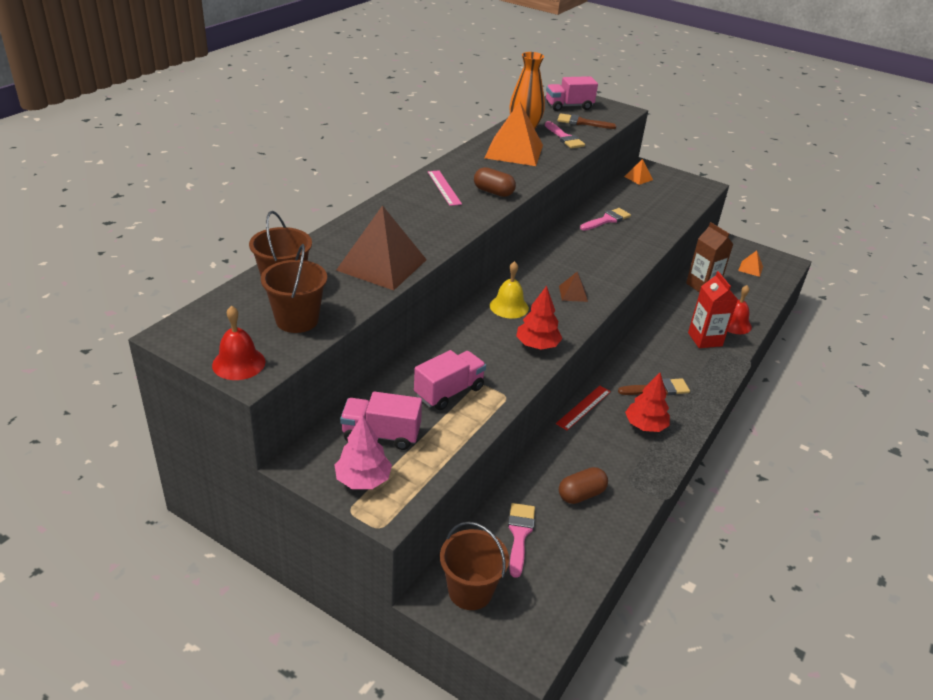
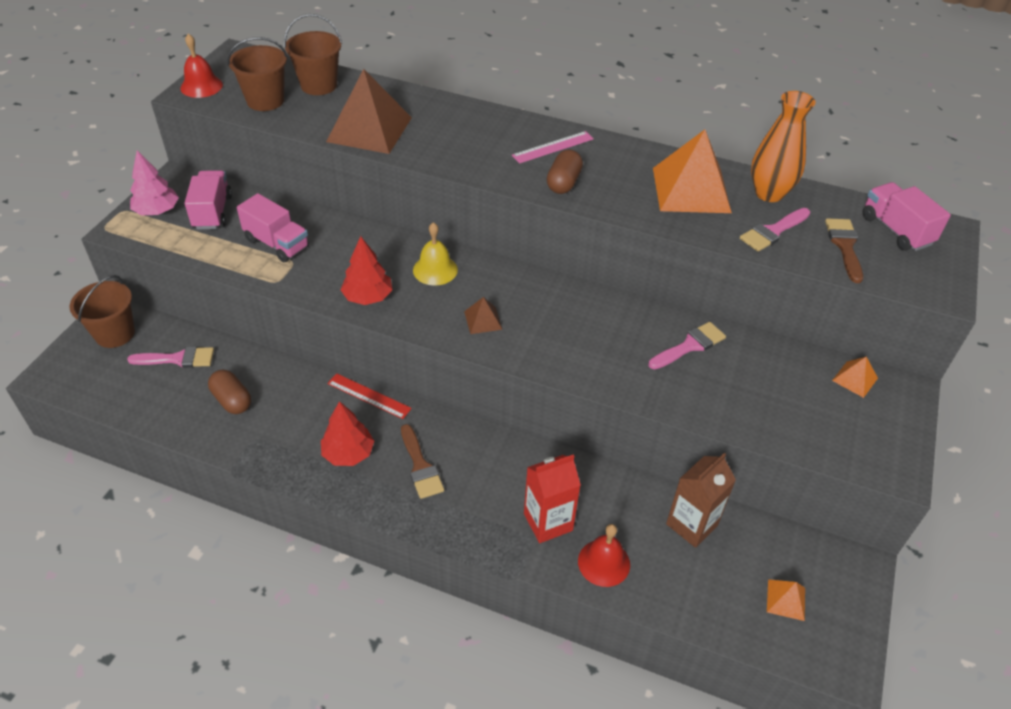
camera: 80 degrees right, 10 degrees up
pink brush [580,208,631,231] -> pink brush turned 75 degrees counterclockwise [649,322,726,369]

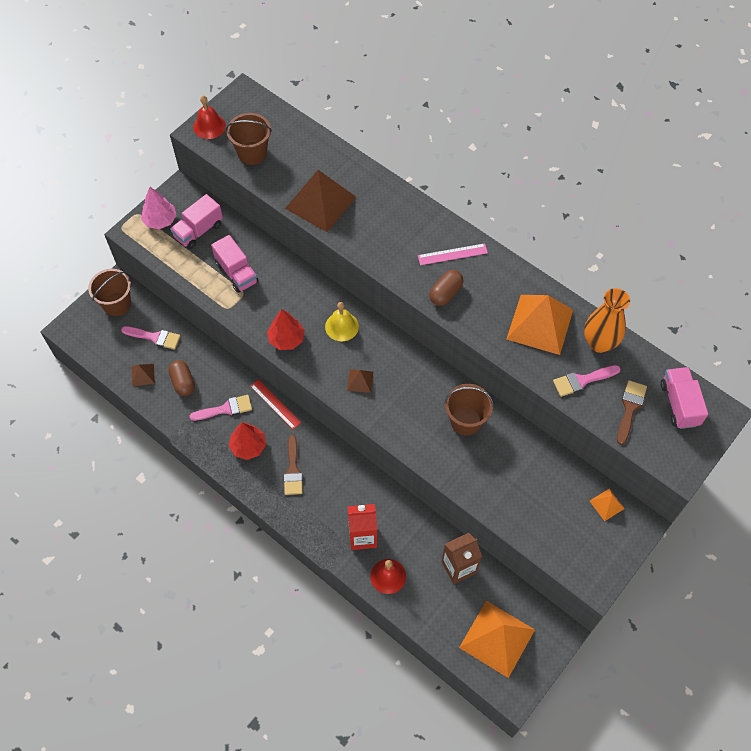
camera: 20 degrees right, 15 degrees up
pink truck [184,170,232,230] -> pink truck turned 150 degrees counterclockwise [170,194,223,249]
brown bucket [284,14,342,95] -> brown bucket moved to [444,384,494,435]
pink brush [649,322,726,369] -> pink brush moved to [189,395,252,421]
orange pyramid [767,579,805,621] -> orange pyramid [459,600,535,678], size x2.22
none -> brown pyramid [131,364,155,386]

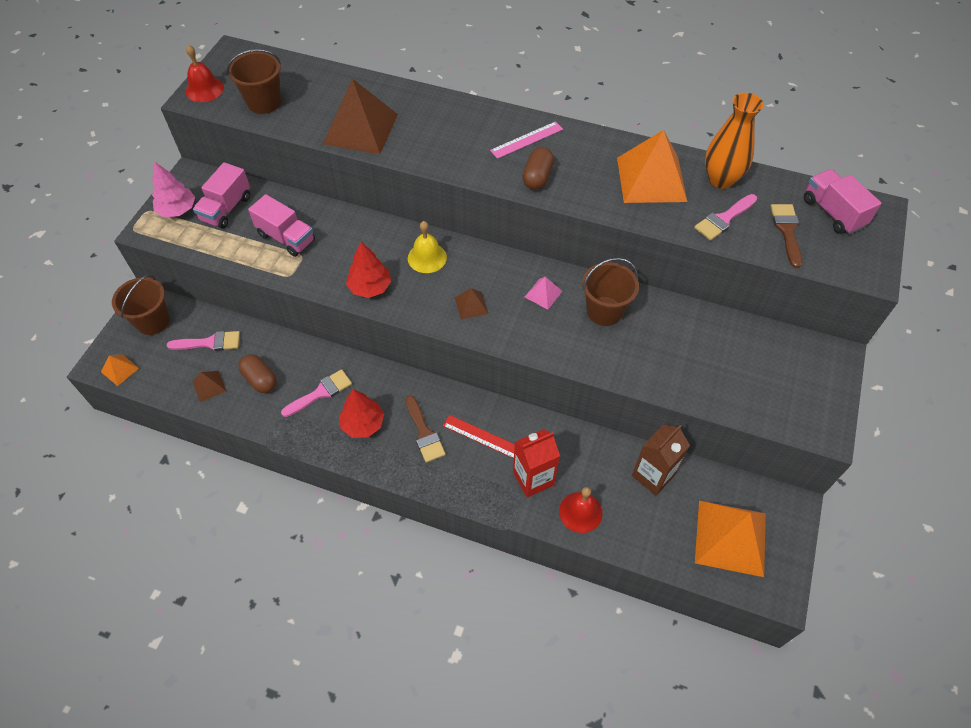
camera: 20 degrees left, 5 degrees down
red ruler [250,379,302,429] -> red ruler moved to [443,415,515,458]
orange pyramid [590,489,625,521] -> orange pyramid moved to [101,354,139,386]
none -> pink pyramid [525,277,562,310]

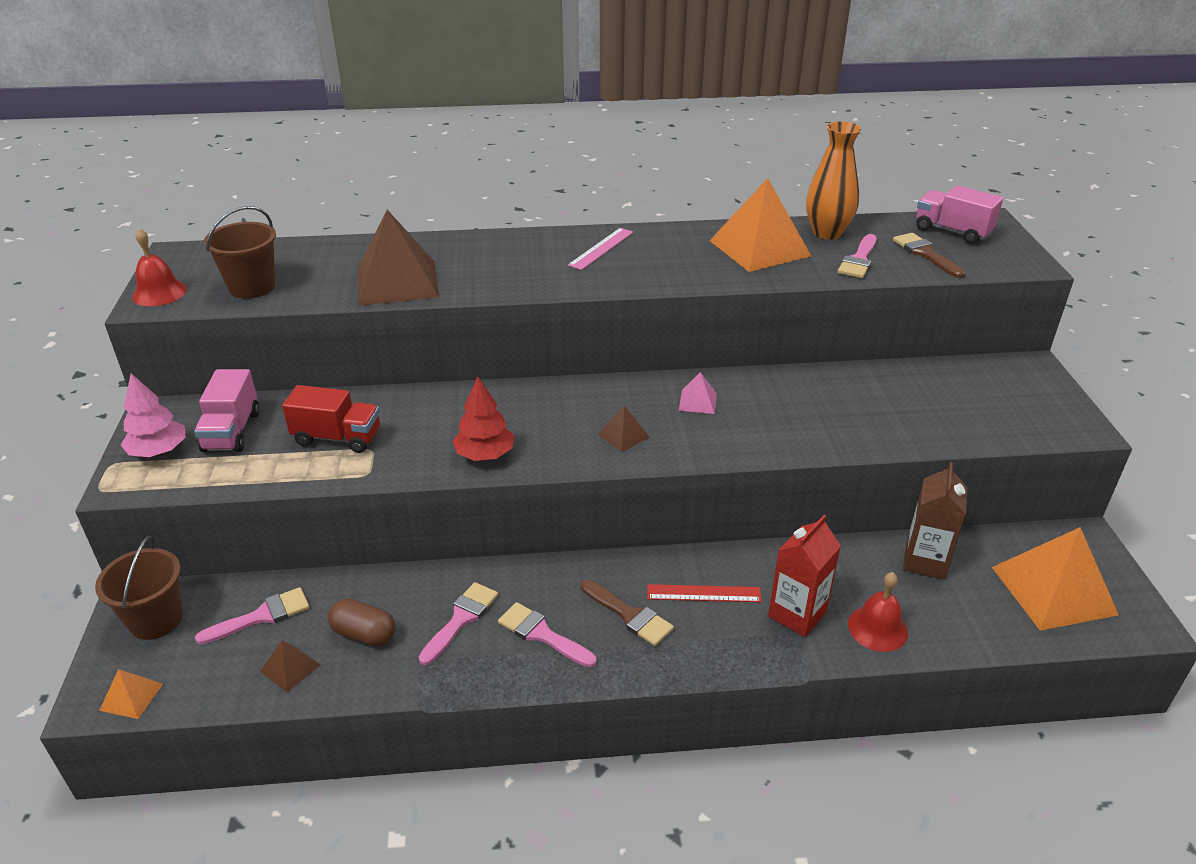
camera: 25 degrees left, 20 degrees down
pink truck [248,194,315,257] -> red truck [282,385,380,453]
red tree [339,389,384,438] -> pink brush [498,602,597,667]
yellow bell [408,221,447,273] -> none
brown capsule [522,147,554,190] -> none
brown bucket [582,258,639,326] -> none

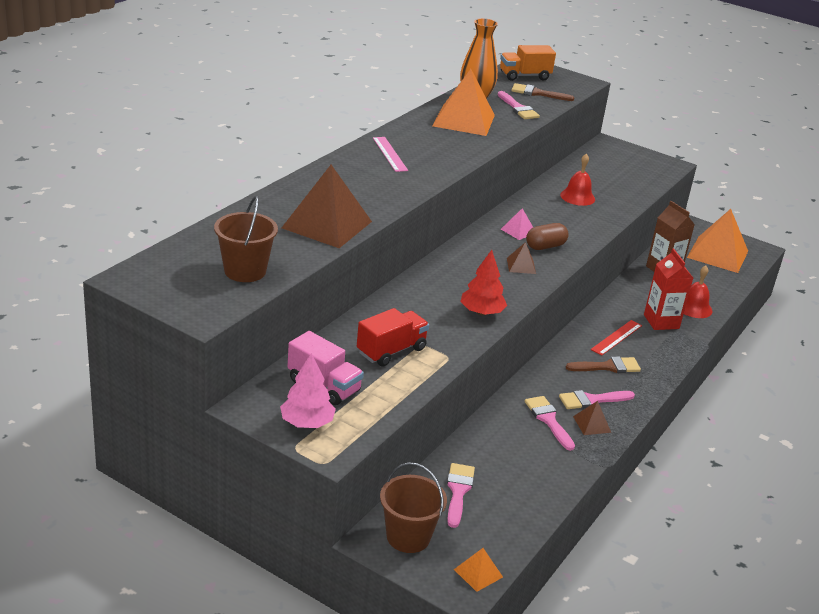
camera: 55 degrees left, 5 degrees down
red bell [132,228,187,306] -> red bell moved to [560,154,595,206]
brown pyramid [260,640,320,692] -> brown pyramid moved to [573,401,611,435]
brown capsule [328,599,395,646] -> brown capsule moved to [526,223,569,250]
pink truck [916,185,1003,244] -> orange truck [500,45,556,81]

